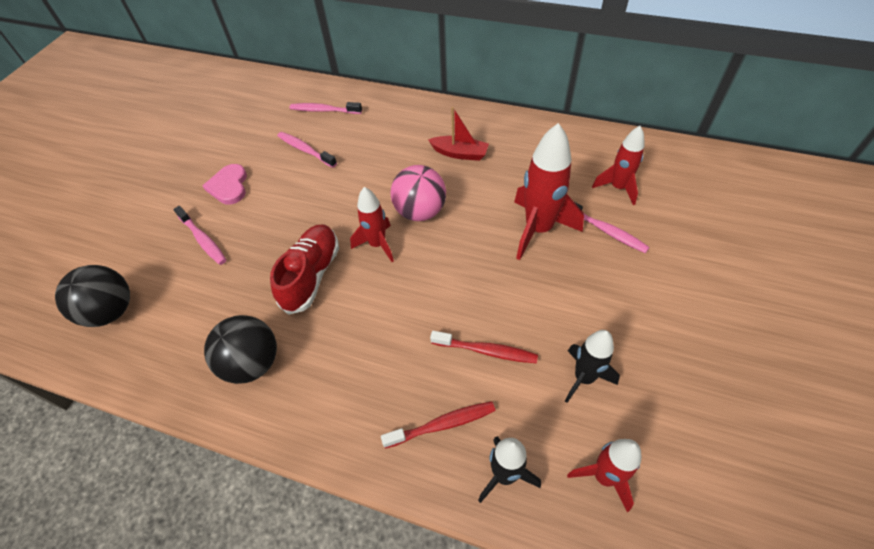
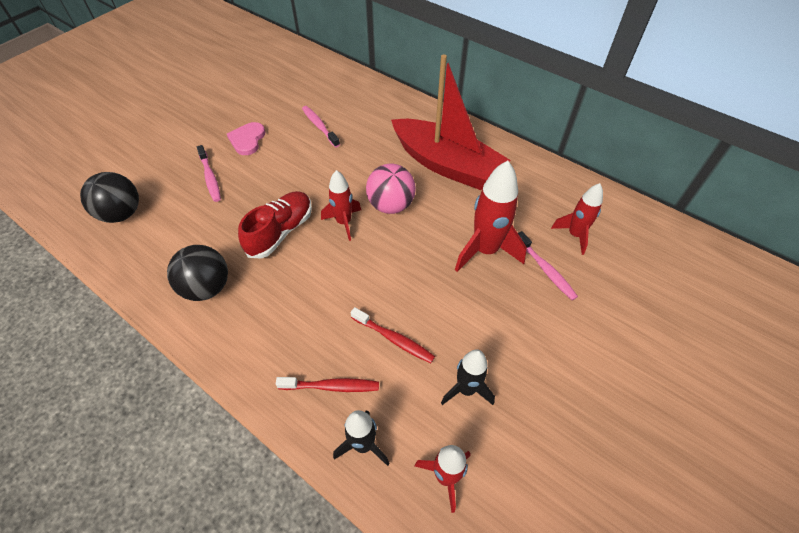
camera: 15 degrees right, 0 degrees up
pink toothbrush [290,102,362,114] -> none
red boat [428,107,489,161] -> red boat [391,54,511,190], size x2.29

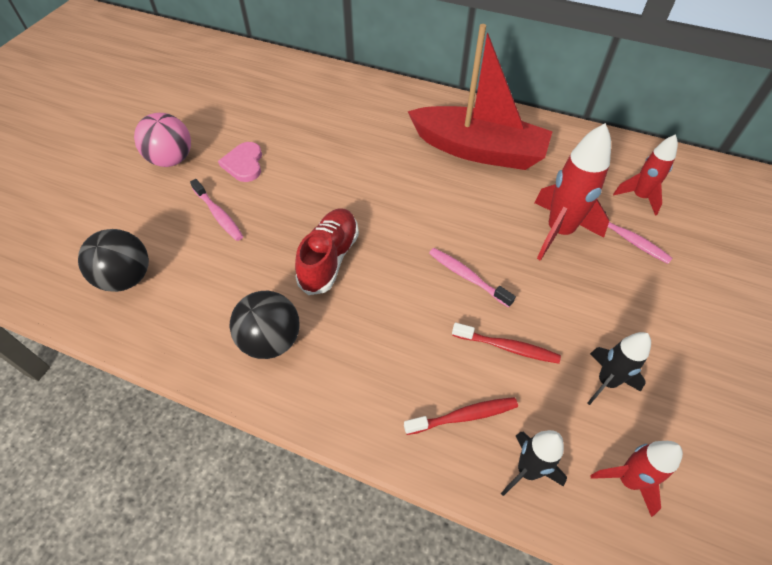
camera: 15 degrees left, 0 degrees up
pink toothbrush [302,106,340,148] -> pink toothbrush moved to [429,248,516,307]
red rocket [321,170,361,241] -> none
pink ball [366,164,416,214] -> pink ball moved to [134,113,191,167]

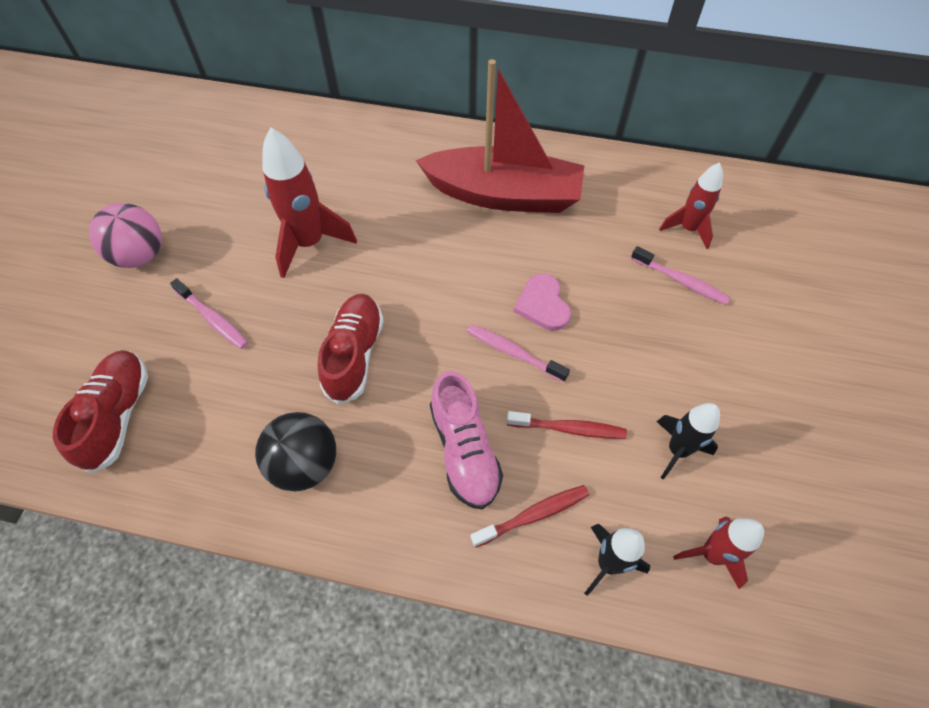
camera: 10 degrees left, 5 degrees up
black ball [78,229,149,292] -> red shoe [53,350,148,474]
pink heart [218,142,262,182] -> pink heart moved to [514,274,571,331]
red rocket [535,123,611,261] -> red rocket moved to [262,127,357,278]
none -> pink shoe [430,371,503,509]

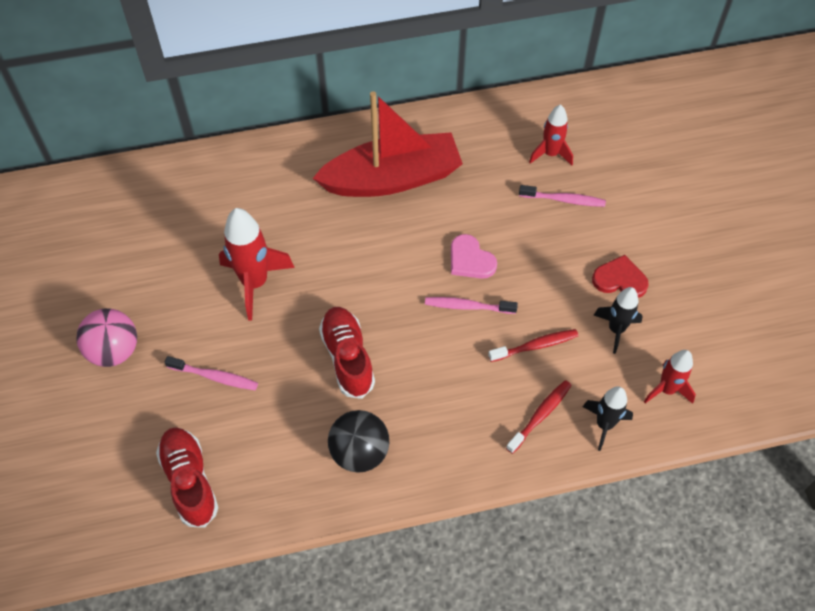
camera: 25 degrees left, 0 degrees up
pink shoe [430,371,503,509] -> none
none -> red heart [592,255,649,298]

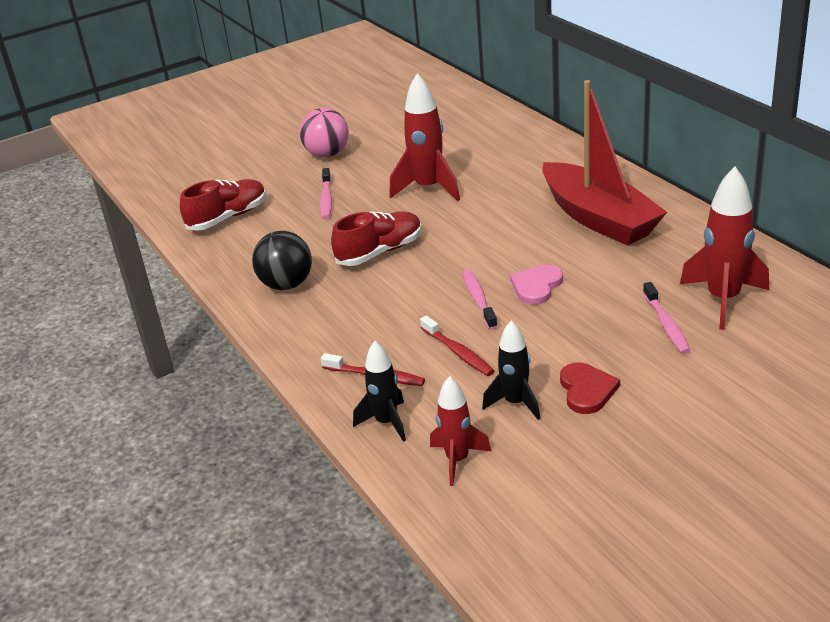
camera: 75 degrees right, 25 degrees down
red rocket [529,104,573,166] -> red rocket [680,167,769,330], size x1.61

